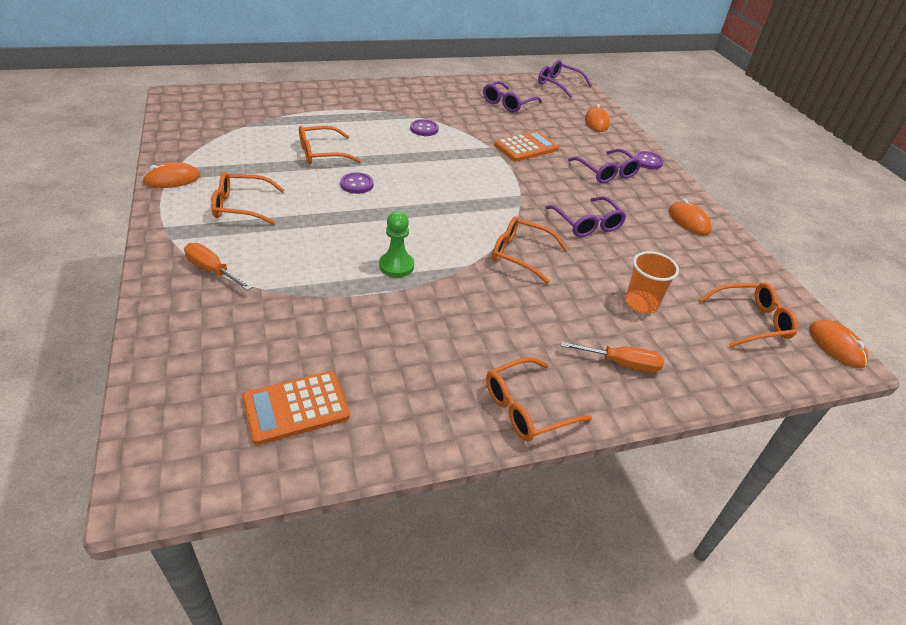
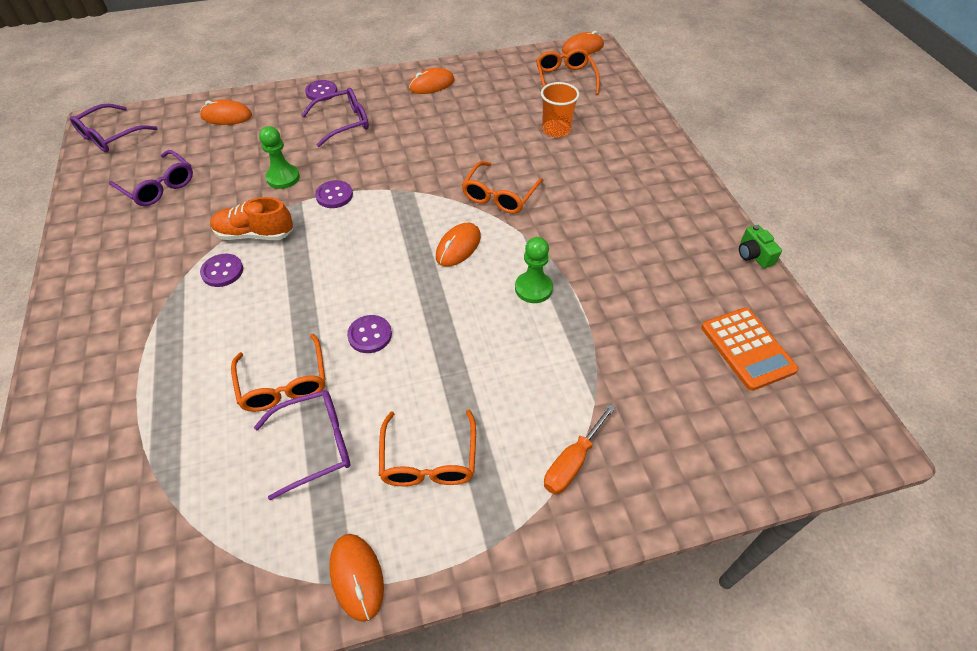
camera: 85 degrees left, 10 degrees up
orange glasses [486,357,592,441] -> none
orange calculator [494,131,559,162] -> green pawn [259,126,300,189]
purple glasses [545,196,626,237] -> purple glasses moved to [254,390,350,501]
orange screwdriver [561,341,664,373] -> none
none -> orange shoe [210,197,293,240]
none -> purple button [315,180,353,208]
none -> orange mouse [436,223,481,267]
none -> green camera [739,225,782,268]

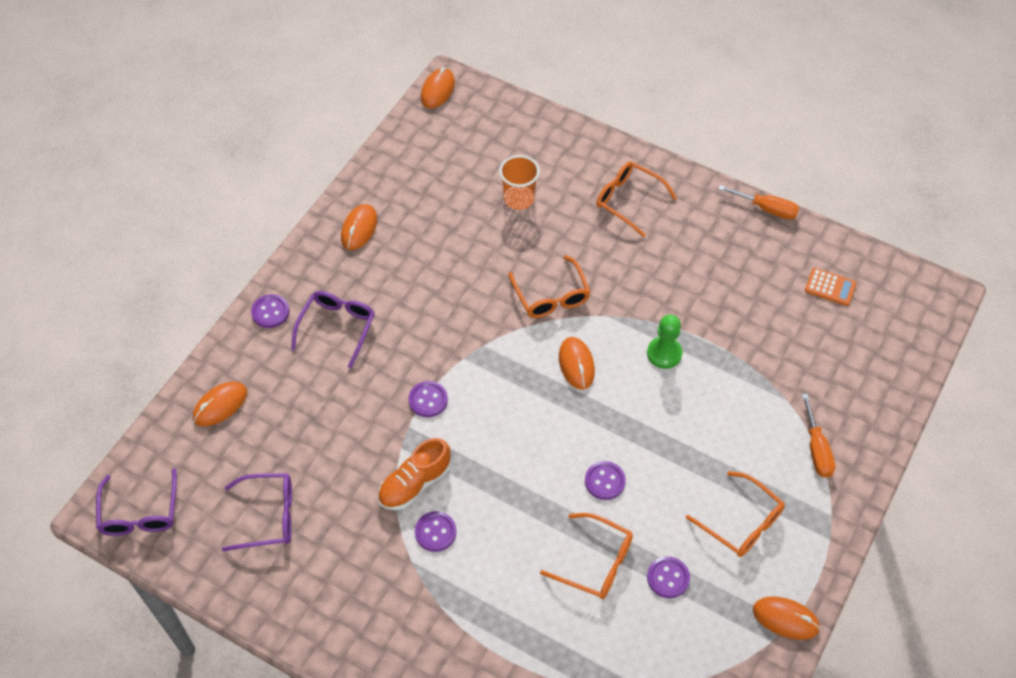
camera: 45 degrees left, 5 degrees up
purple glasses [254,390,350,501] -> purple button [647,556,690,598]
green pawn [259,126,300,189] -> none
orange glasses [536,49,600,95] -> orange glasses moved to [596,162,677,237]
orange calculator [701,307,799,391] -> orange calculator [805,268,856,306], size x0.64
green camera [739,225,782,268] -> orange screwdriver [718,185,799,219]

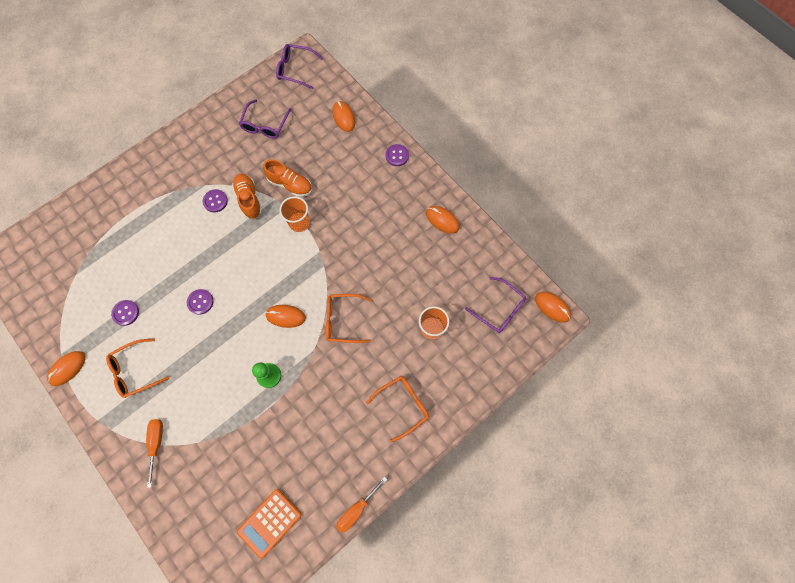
camera: 110 degrees right, 15 degrees up
purple glasses [291,291,375,369] -> purple glasses moved to [465,277,526,333]
purple button [409,381,448,417] -> orange cup [279,196,310,232]
orange glasses [540,513,633,599] -> none
orange screwdriver [802,394,835,478] -> orange screwdriver turned 75 degrees clockwise [146,419,163,488]
orange calculator [805,268,856,306] -> orange calculator [237,489,302,559], size x1.56
none -> orange shoe [263,159,312,197]

